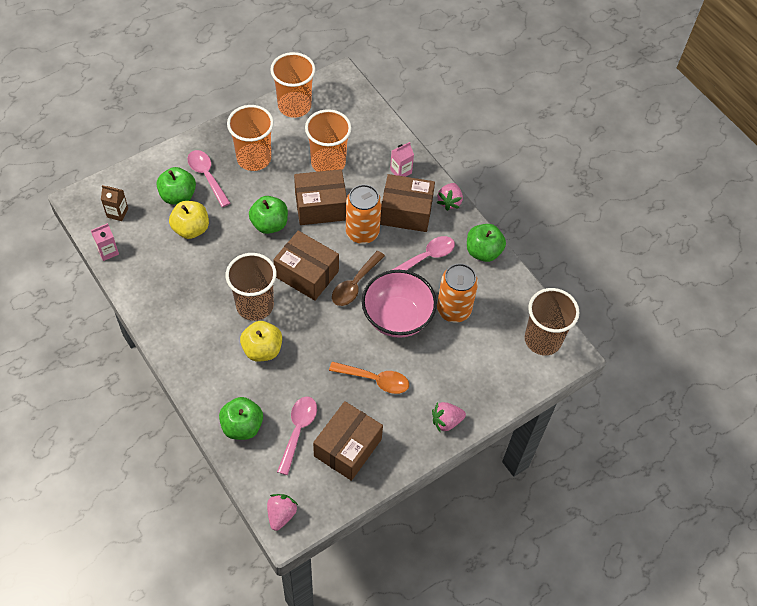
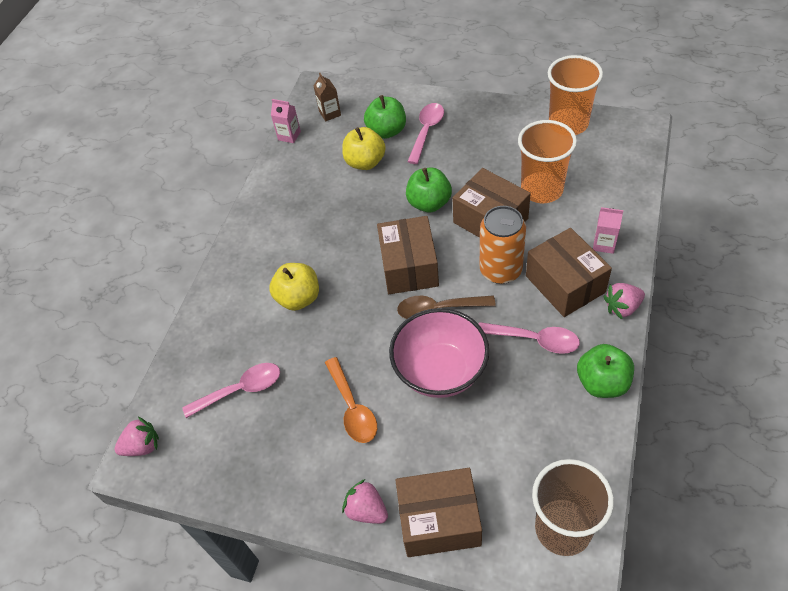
camera: 60 degrees right, 5 degrees down
green apple [219,397,263,440] -> none
brown cup [226,253,276,321] -> none
orange cup [227,105,274,171] -> none
brown box [313,401,383,481] -> brown box moved to [395,468,482,557]
orange can [437,263,478,323] -> none

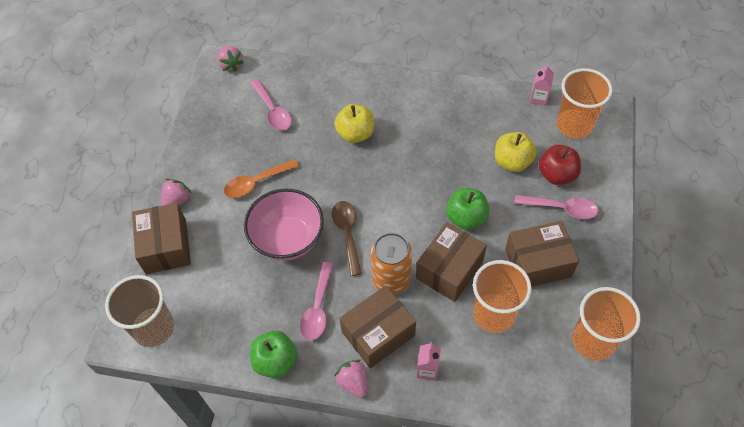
camera: 80 degrees right, 5 degrees up
brown carton [314,73,341,121] -> orange cup [556,68,613,139]
green apple [364,95,406,139] -> red apple [538,145,581,185]
brown box [377,216,439,294] -> brown box moved to [505,221,579,287]

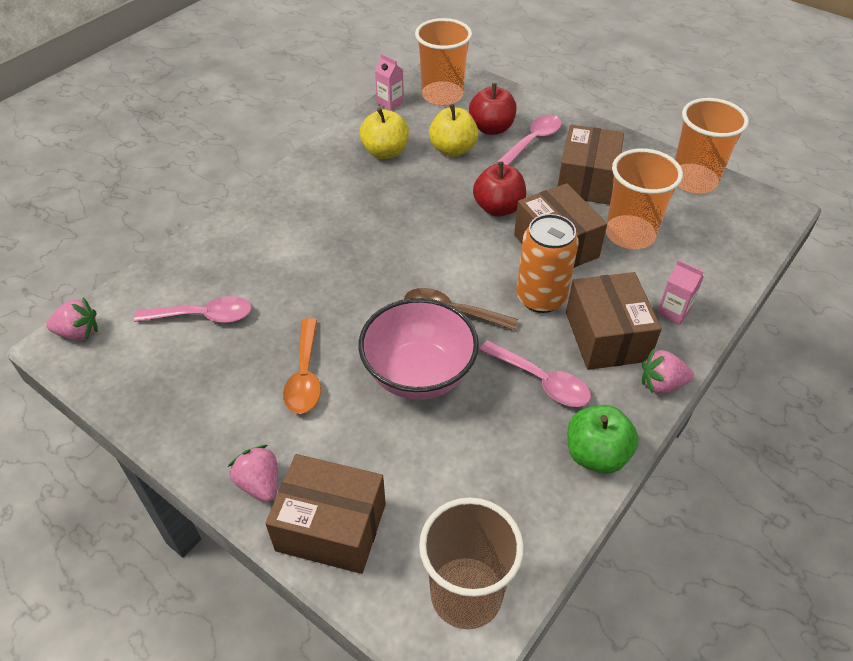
camera: 65 degrees left, 10 degrees down
yellow apple [334,104,374,143] -> yellow apple moved to [360,108,409,159]
green apple [446,188,490,230] -> red apple [473,162,526,217]

